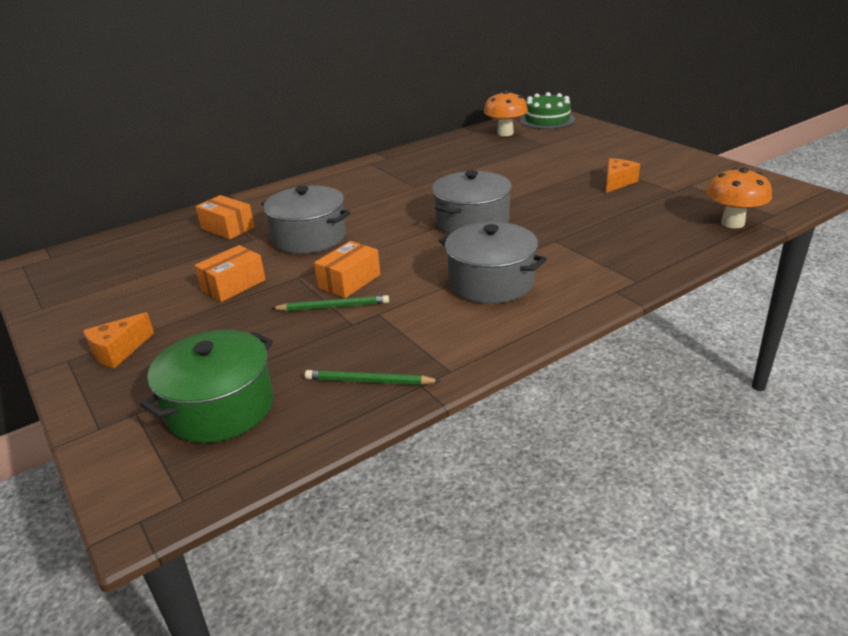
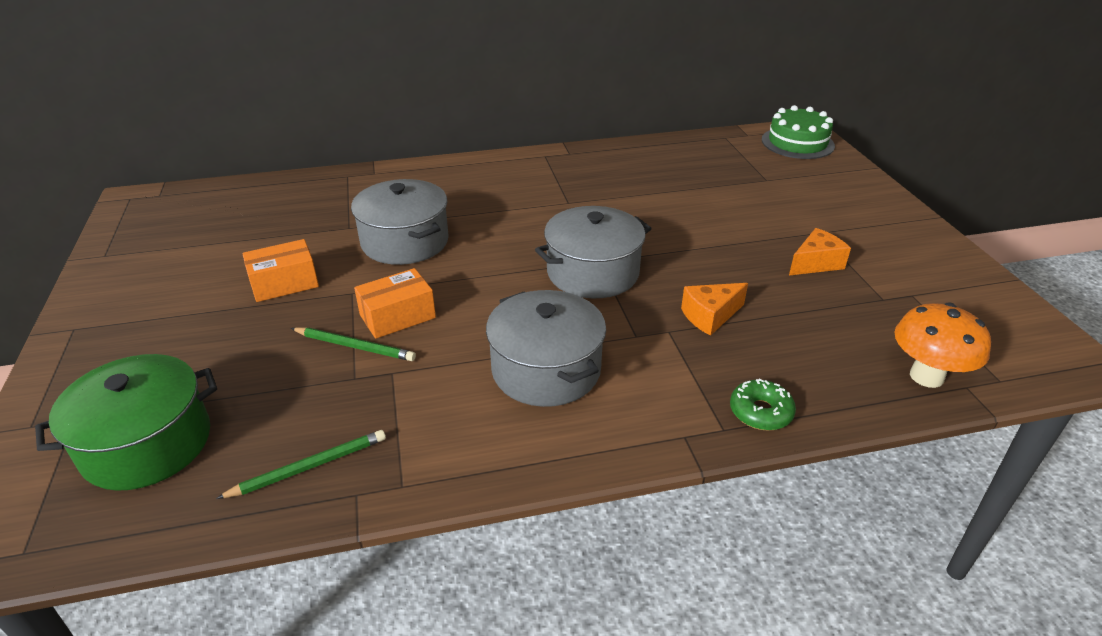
camera: 20 degrees right, 5 degrees up
orange cheese [83,312,154,368] -> orange cheese moved to [681,283,748,336]
orange box [195,195,255,239] -> none
green pencil [305,370,440,385] -> green pencil turned 120 degrees clockwise [216,430,386,499]
orange mushroom [484,90,528,136] -> none
none -> green donut [730,379,796,431]

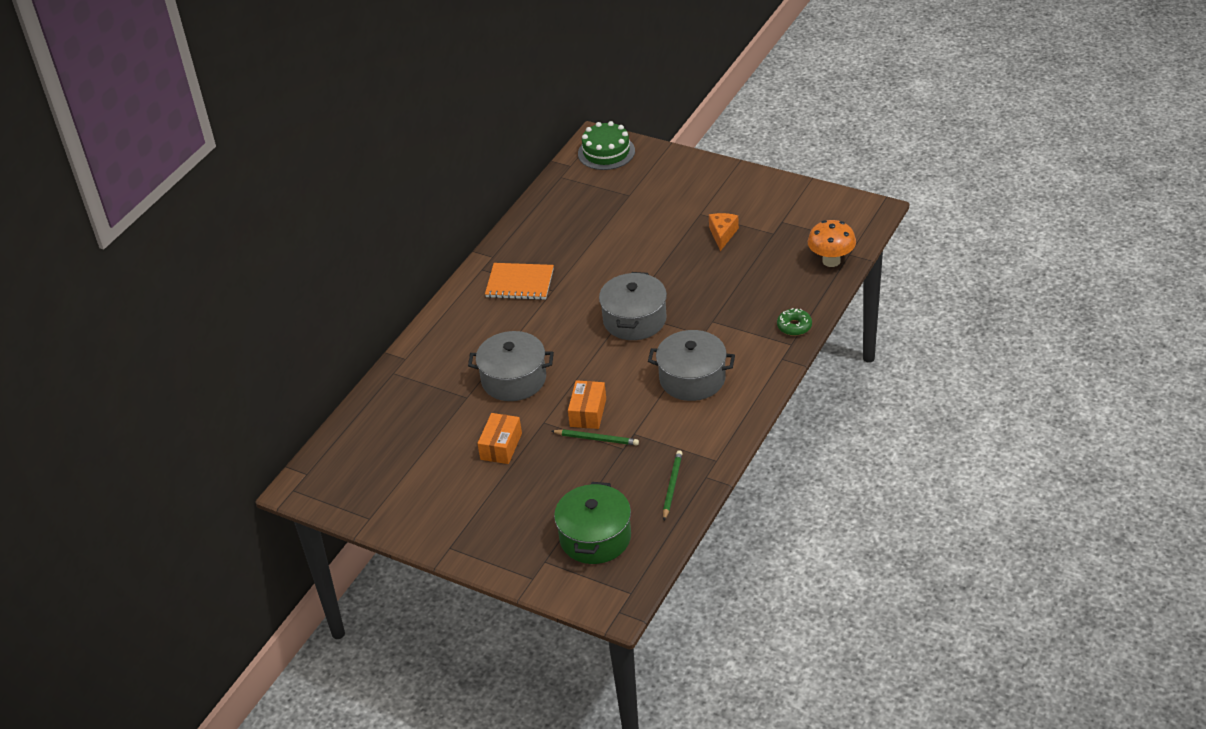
camera: 45 degrees left, 5 degrees up
green pencil [291,327,416,361] -> green pencil turned 45 degrees clockwise [552,429,639,445]
orange cheese [681,283,748,336] -> none
none -> orange notebook [485,263,554,300]

